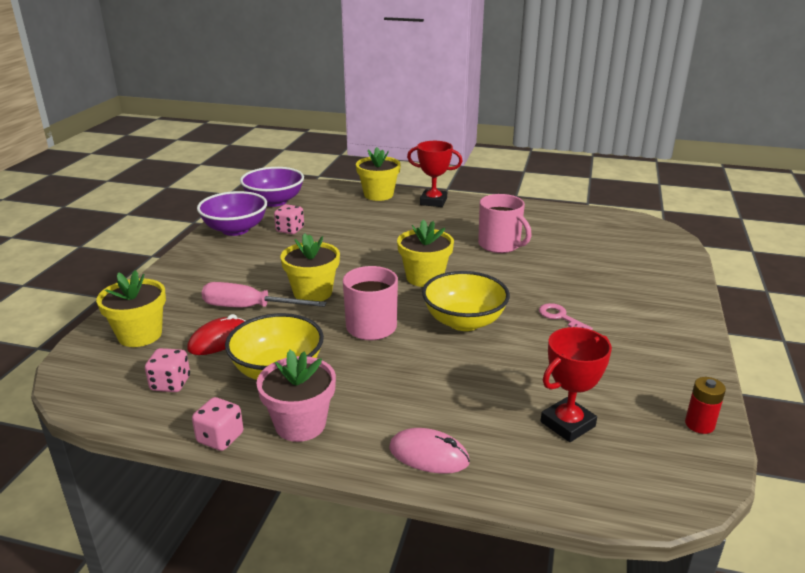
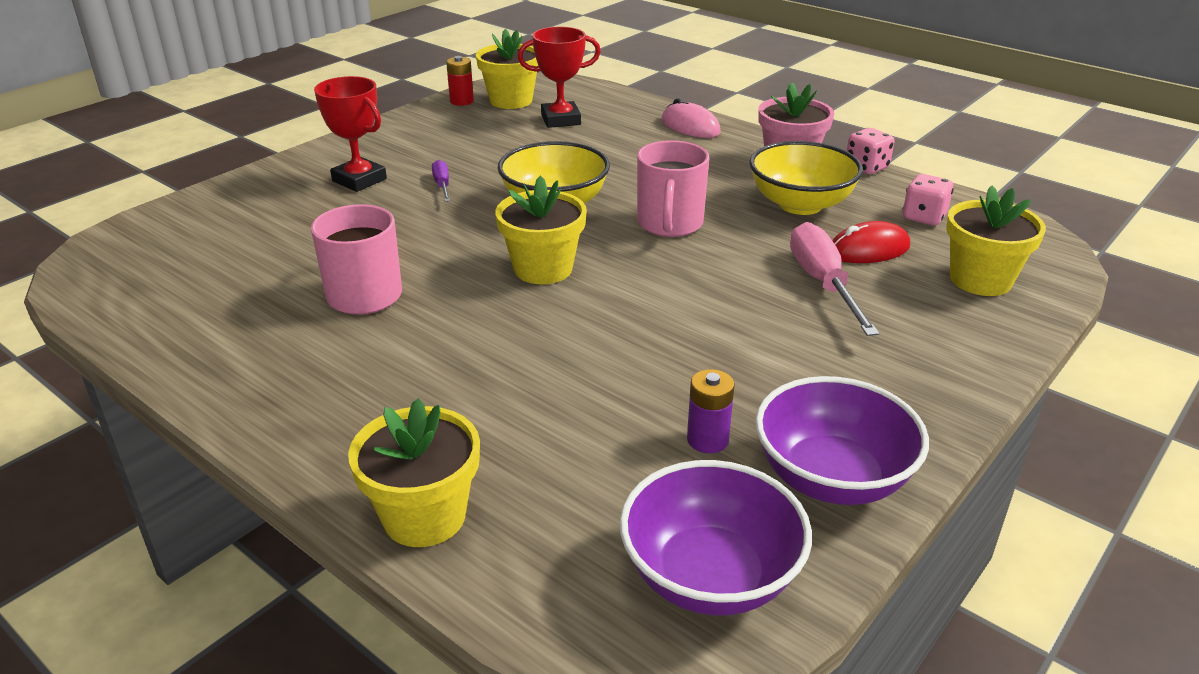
camera: 155 degrees left, 5 degrees up
pink screwdriver [202,282,327,307] -> pink screwdriver turned 135 degrees counterclockwise [790,222,879,336]
pink dice [274,204,304,234] -> purple battery [687,369,735,453]
yellow flower pot [280,233,340,301] -> yellow flower pot moved to [476,29,538,109]
red trophy [407,141,463,207] -> red trophy moved to [314,76,387,192]
pink key [539,303,593,330] -> purple screwdriver [432,160,450,202]

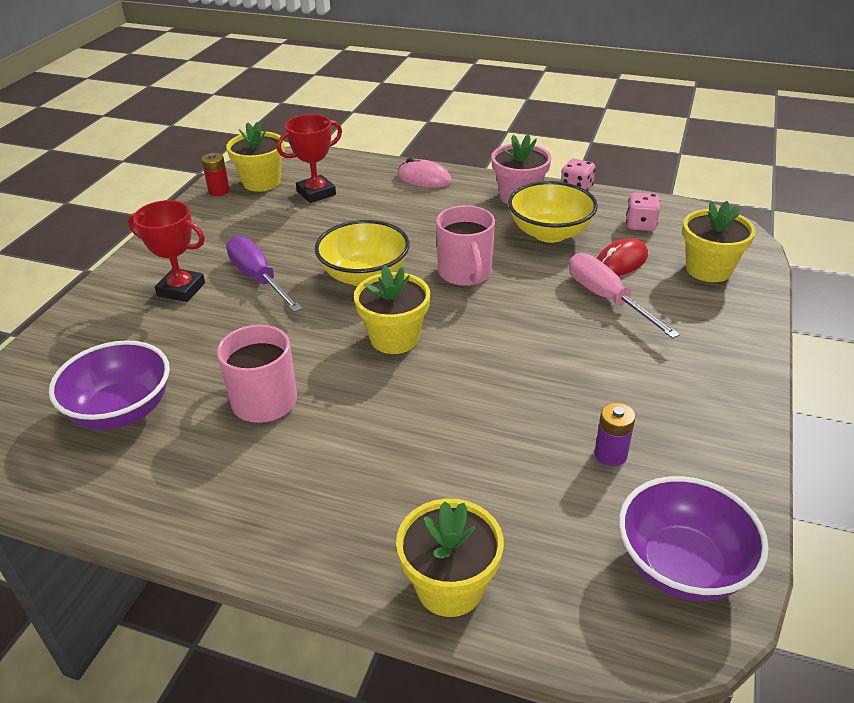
camera: 20 degrees left, 5 degrees up
purple screwdriver [432,160,450,202] -> purple screwdriver [226,236,302,312], size x1.94
purple bowl [755,376,929,505] -> purple bowl moved to [49,340,170,430]

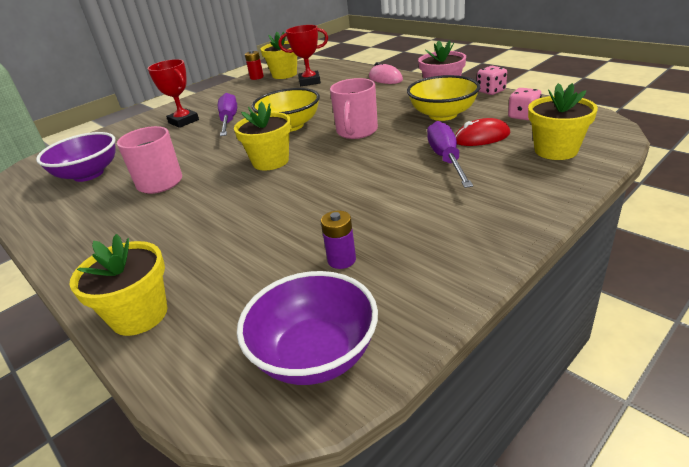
camera: 30 degrees right, 5 degrees down
pink screwdriver [569,253,680,339] -> purple screwdriver [427,121,473,188]

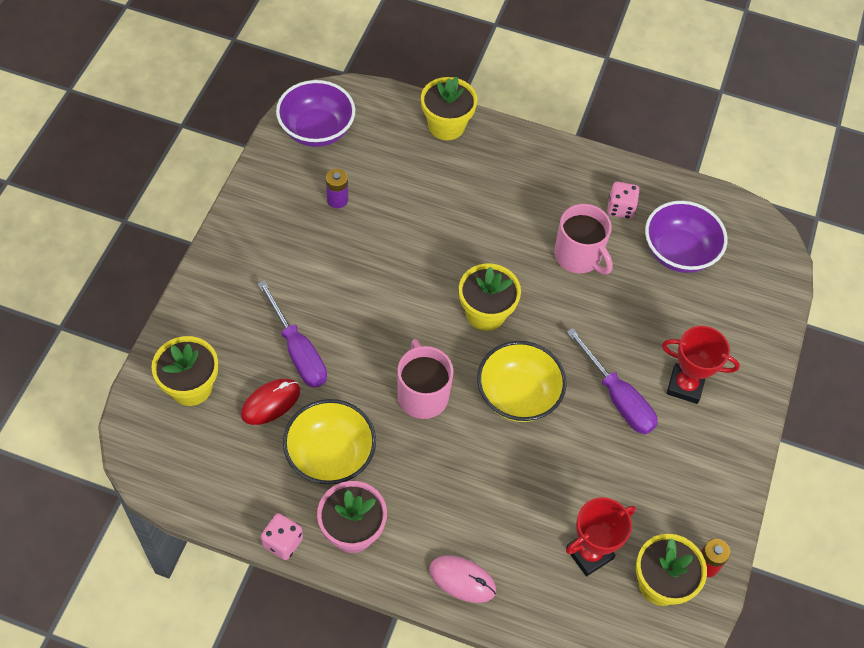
camera: 145 degrees right, 25 degrees up
pink dice [508,88,542,120] -> pink dice moved to [607,182,640,219]

